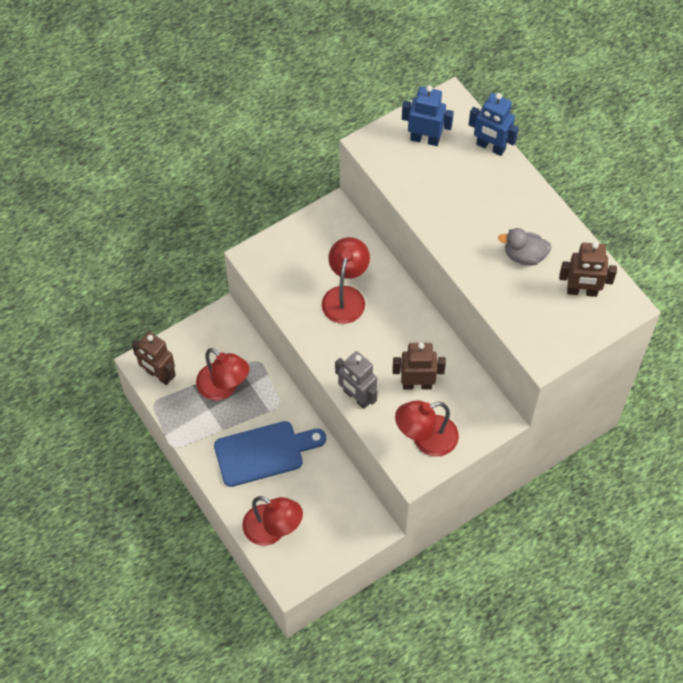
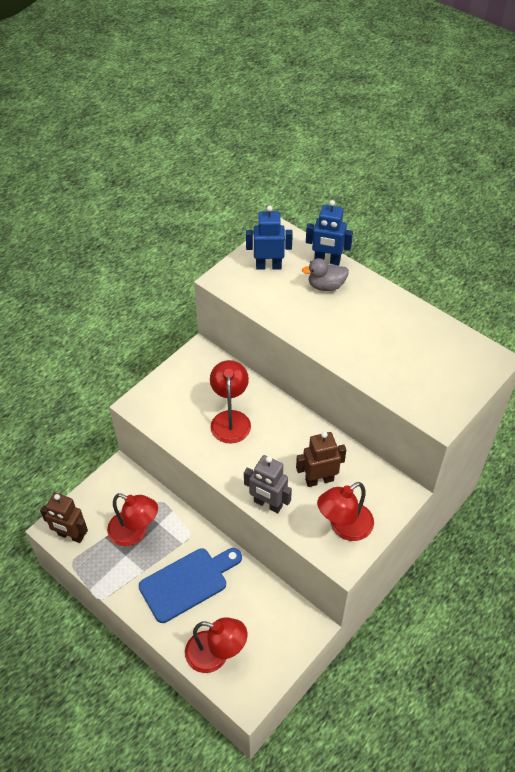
camera: 15 degrees left, 10 degrees down
grey duck [498,228,552,266] -> grey duck moved to [302,258,349,291]
brown robot [559,242,617,297] -> none

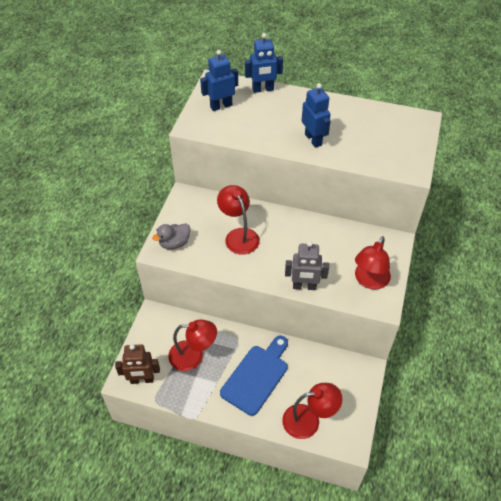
camera: 25 degrees left, 0 degrees up
brown robot [296,432,346,487] -> none
grey duck [302,258,349,291] -> grey duck moved to [152,224,191,249]
none -> blue robot [302,83,331,148]

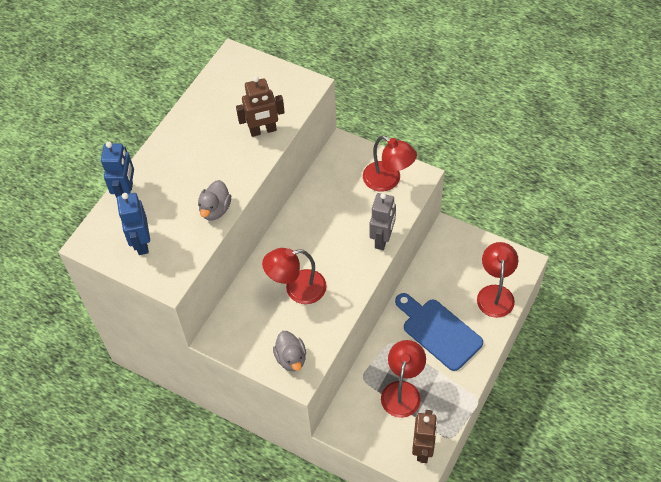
camera: 75 degrees left, 5 degrees up
blue robot [302,83,331,148] -> none
none -> grey duck [198,180,231,220]
none -> brown robot [236,76,285,137]

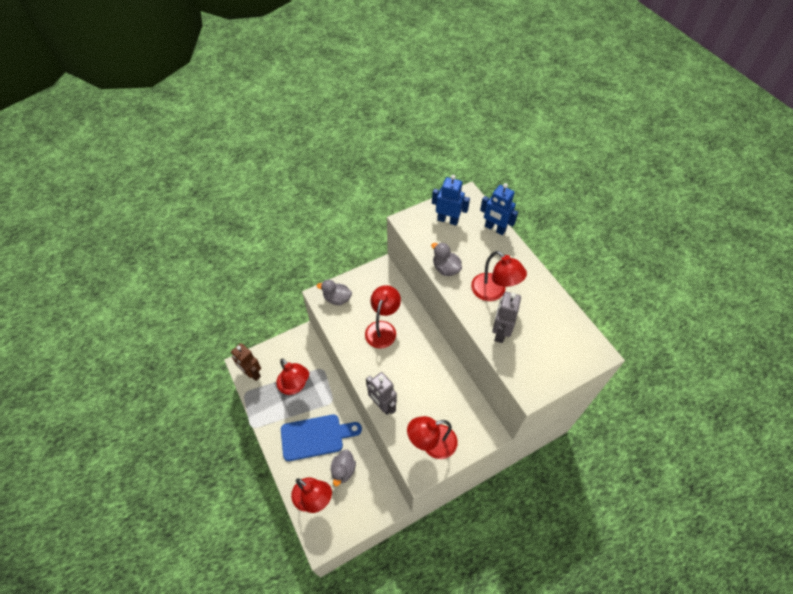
camera: 120 degrees right, 0 degrees up
brown robot [236,76,285,137] -> grey robot [492,292,521,343]
none -> grey duck [331,450,356,486]
none -> red lamp [471,251,527,301]

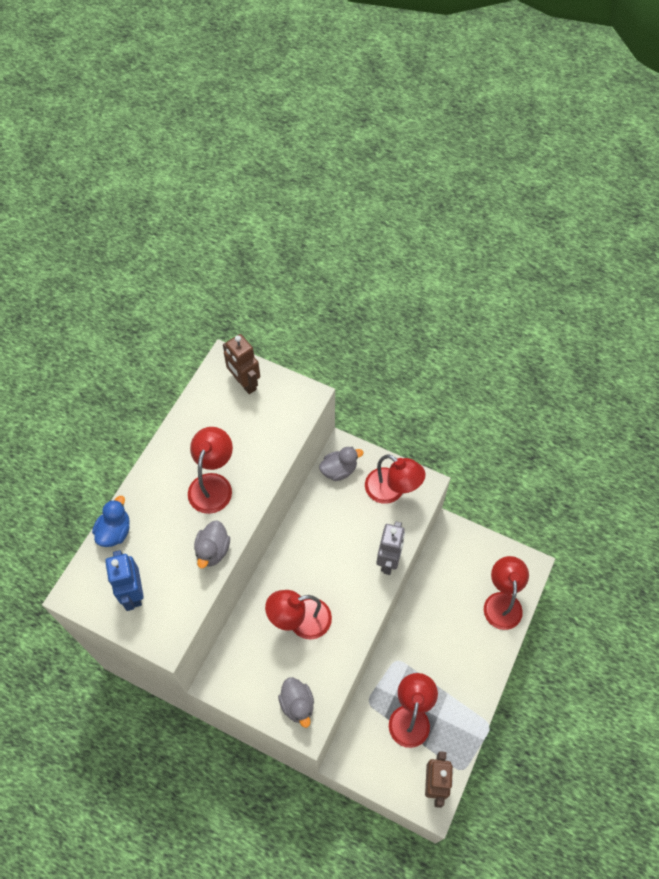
camera: 125 degrees left, 5 degrees up
blue cutting board [281,415,362,461] -> none
grey duck [331,450,356,486] -> grey duck moved to [319,447,364,481]
blue robot [480,183,518,235] -> blue duck [92,496,130,547]
grey robot [492,292,521,343] -> none
none -> brown robot [223,334,260,394]

